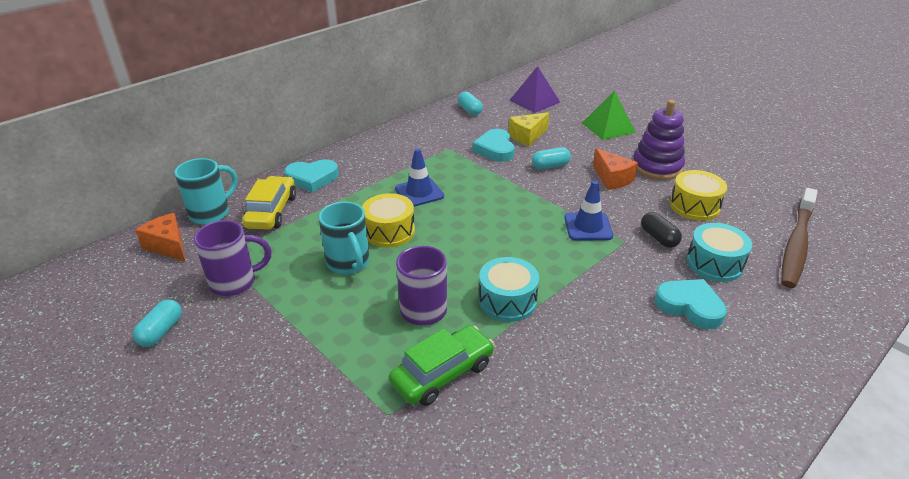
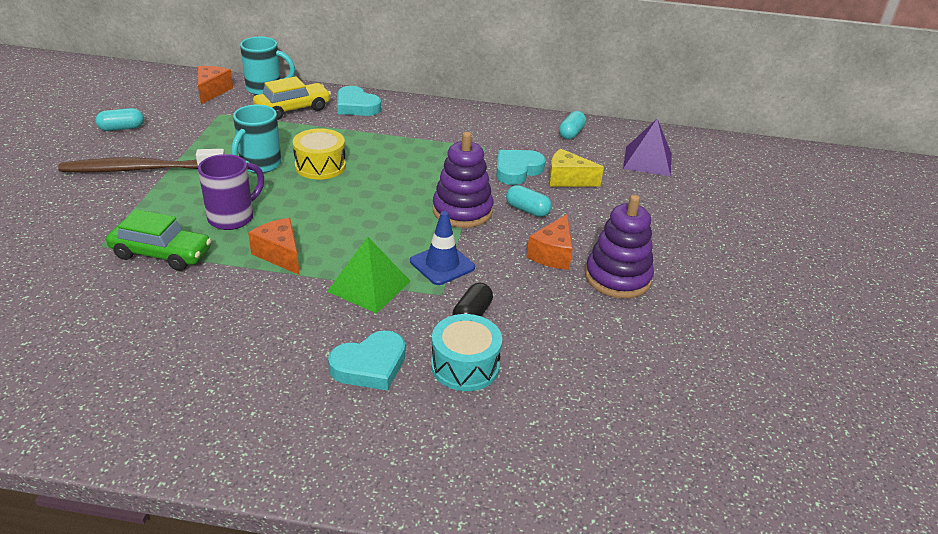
camera: 50 degrees right, 0 degrees up
purple mug [193,220,271,296] -> none
blue traffic cone [395,148,444,207] -> none
turquoise drum [479,257,539,322] -> orange cheese [248,218,300,275]
green pyramid [582,91,636,140] -> green pyramid moved to [327,237,410,314]
turquoise heart [654,279,727,329] -> turquoise heart turned 60 degrees clockwise [328,330,405,391]
yellow drum [670,170,727,221] -> none
brown toothbrush [781,188,818,288] -> brown toothbrush moved to [58,149,225,172]
none -> purple stacking toy [433,132,493,228]

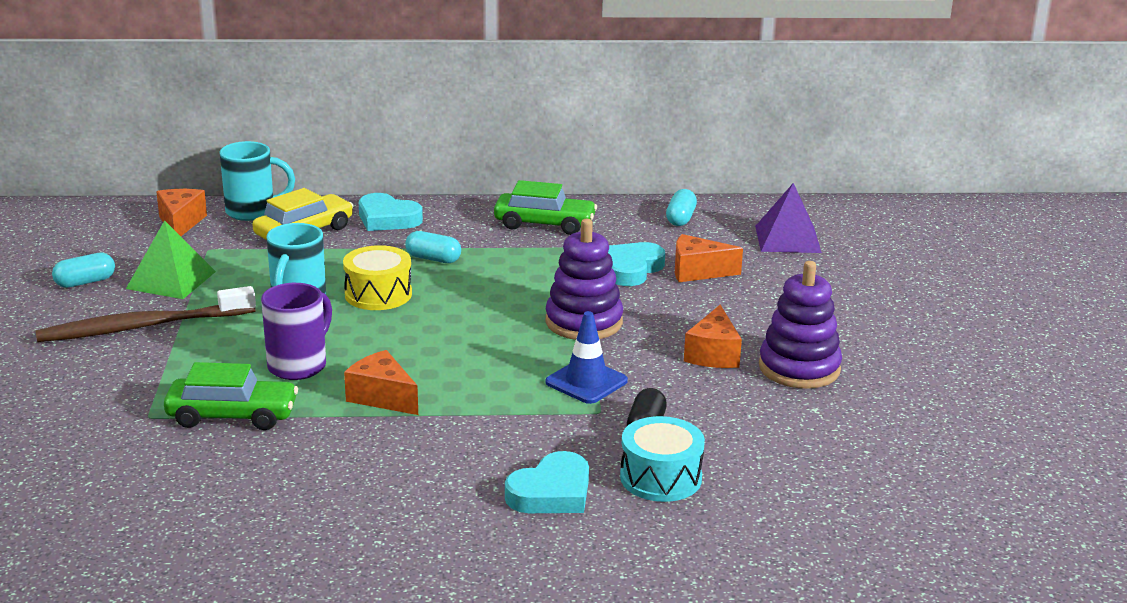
camera: 10 degrees left, 10 degrees down
green pyramid [327,237,410,314] -> green pyramid moved to [126,220,216,299]
turquoise capsule [506,185,552,217] -> turquoise capsule moved to [405,231,461,263]
yellow cheese [549,149,604,187] -> orange cheese [675,234,743,282]
none -> green car [494,180,597,235]

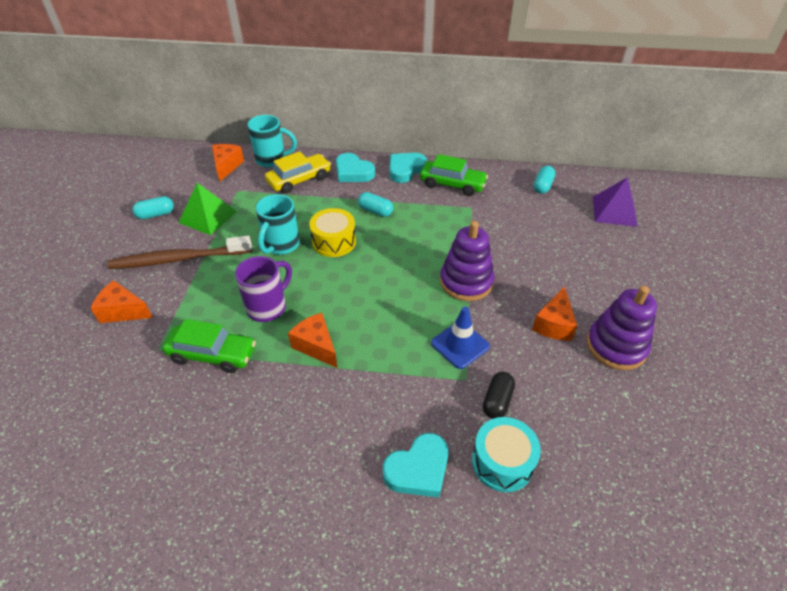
camera: 10 degrees right, 20 degrees up
turquoise heart [608,242,665,286] -> turquoise heart moved to [389,153,427,183]
orange cheese [675,234,743,282] -> orange cheese moved to [90,280,153,323]

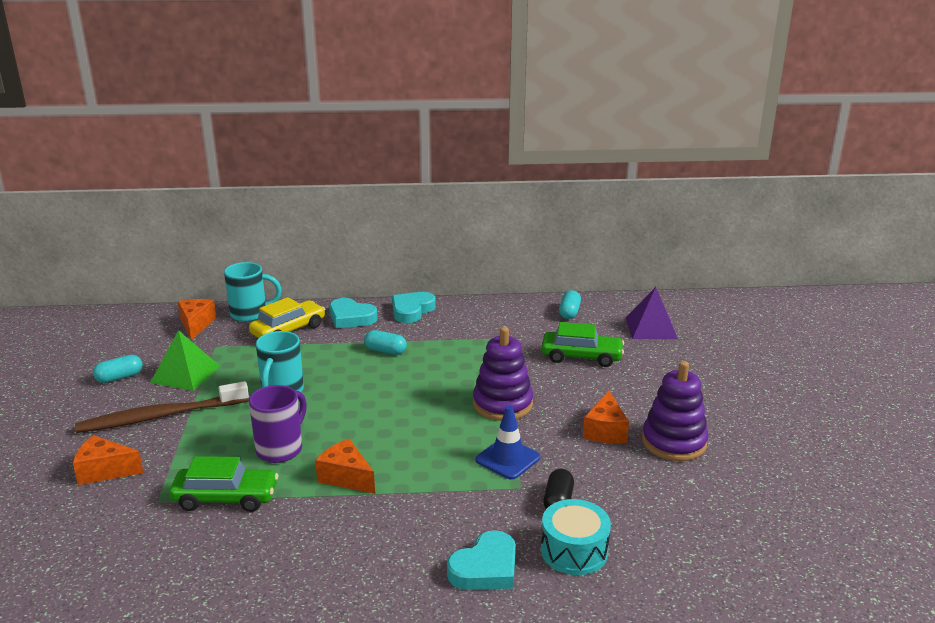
camera: 10 degrees left, 20 degrees down
yellow drum [309,208,356,257] -> none
green car [420,154,488,196] -> green car moved to [542,322,624,367]

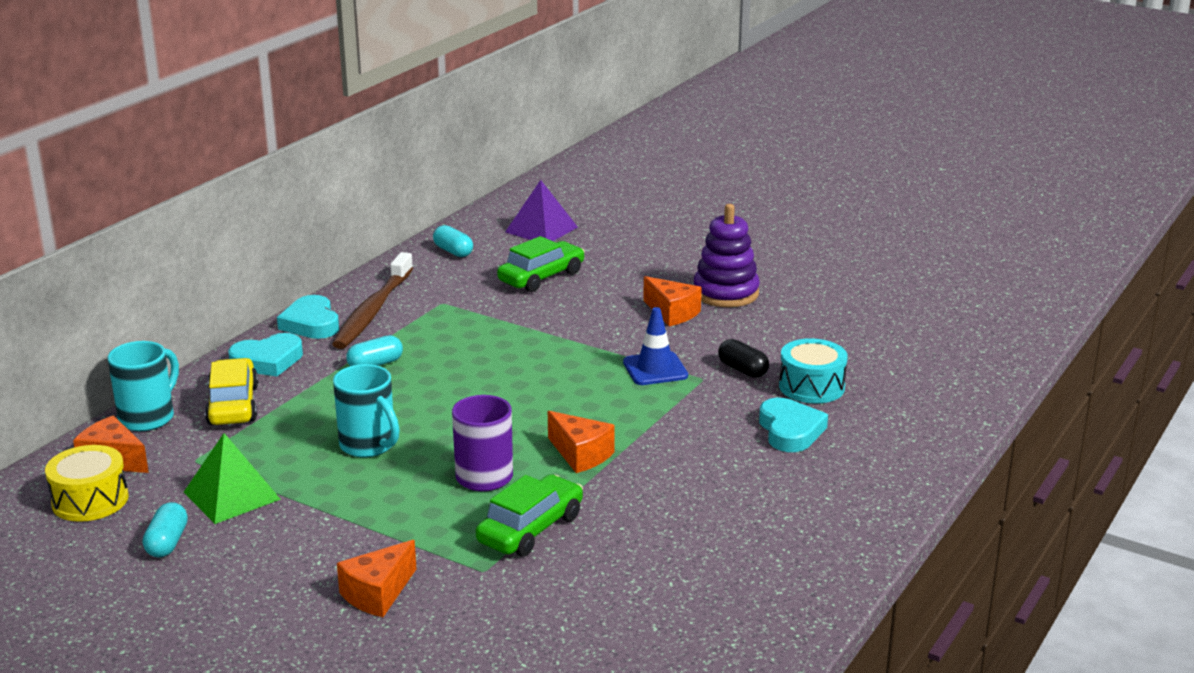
camera: 55 degrees left, 0 degrees up
brown toothbrush [75,381,249,433] -> brown toothbrush moved to [332,252,413,349]
orange cheese [315,439,375,494] -> orange cheese turned 120 degrees counterclockwise [548,411,615,473]
purple stacking toy [473,327,533,421] -> none
none -> yellow drum [45,445,129,522]

